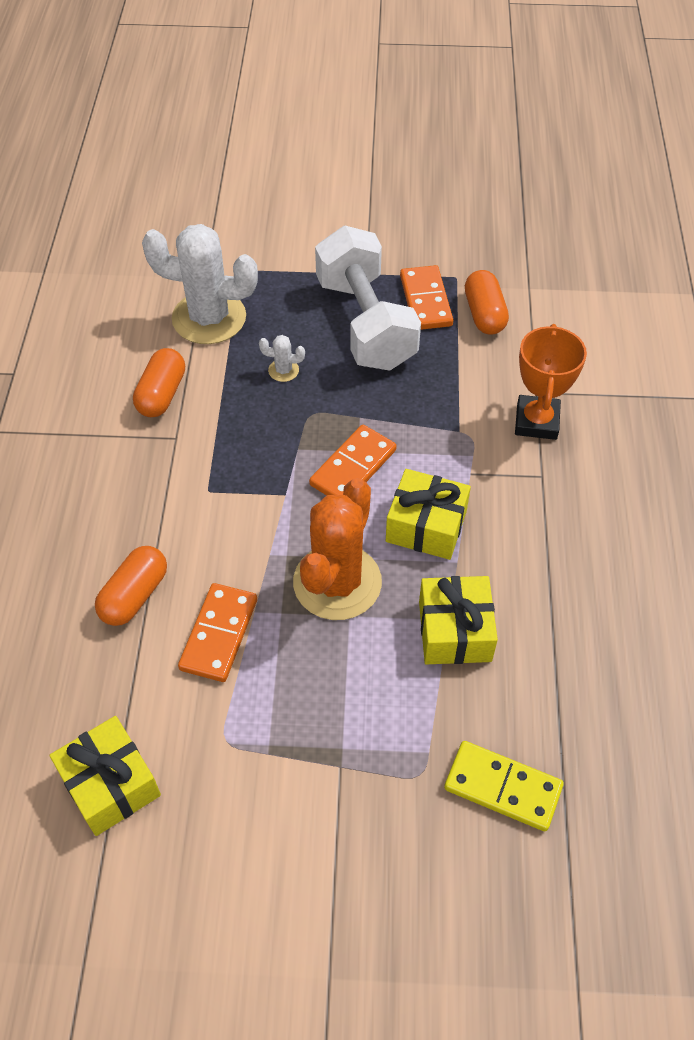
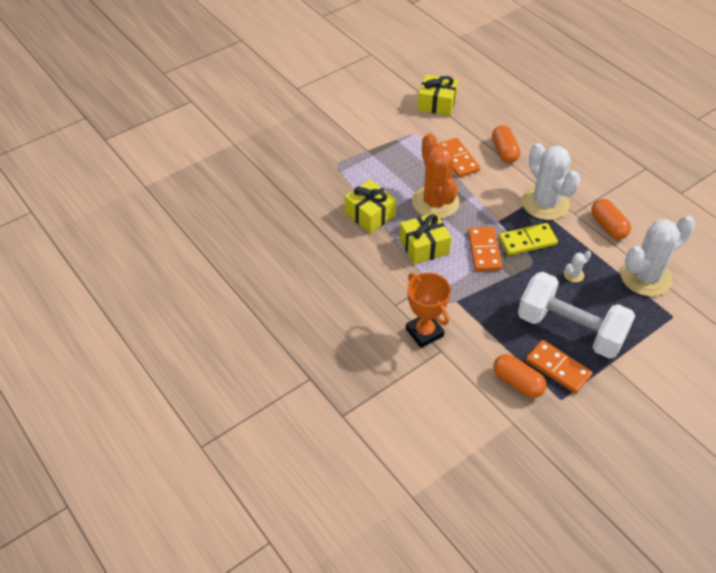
camera: 140 degrees right, 5 degrees down
yellow domino [444,741,564,831] -> yellow domino moved to [499,223,558,256]
none -> white cactus [522,143,581,220]

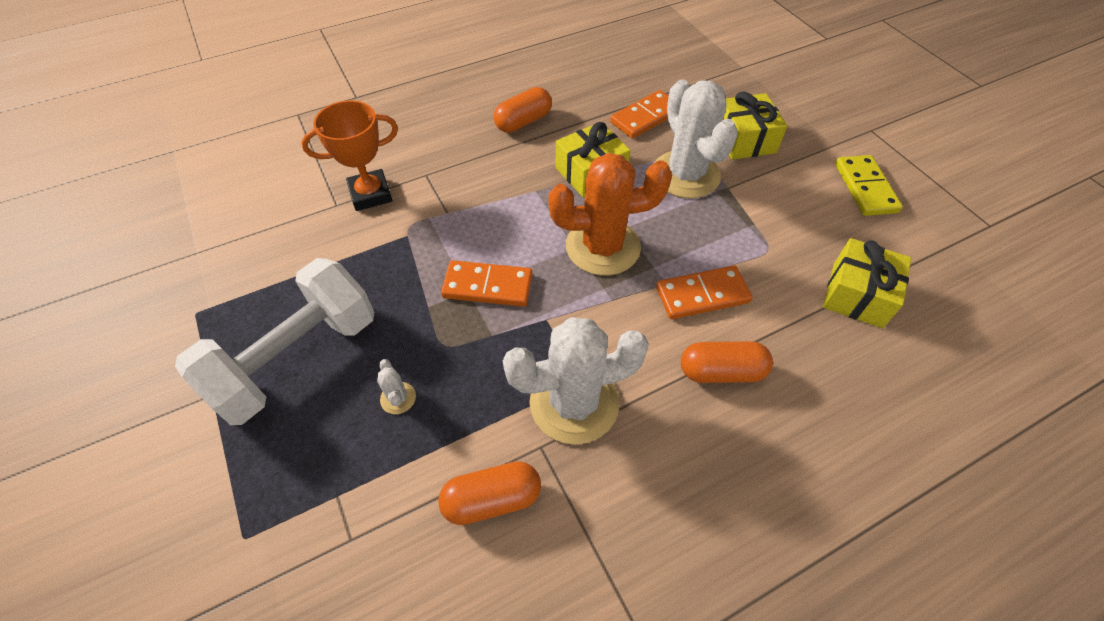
camera: 100 degrees right, 5 degrees up
yellow gift [400,212,451,265] -> yellow gift moved to [723,92,788,160]
orange capsule [493,354,547,398] -> orange capsule moved to [493,87,552,133]
yellow domino [499,223,558,256] -> yellow domino moved to [835,155,903,216]
orange domino [526,340,592,394] -> orange domino moved to [610,90,669,139]
white cactus [620,216,695,296] -> white cactus moved to [654,80,738,199]

